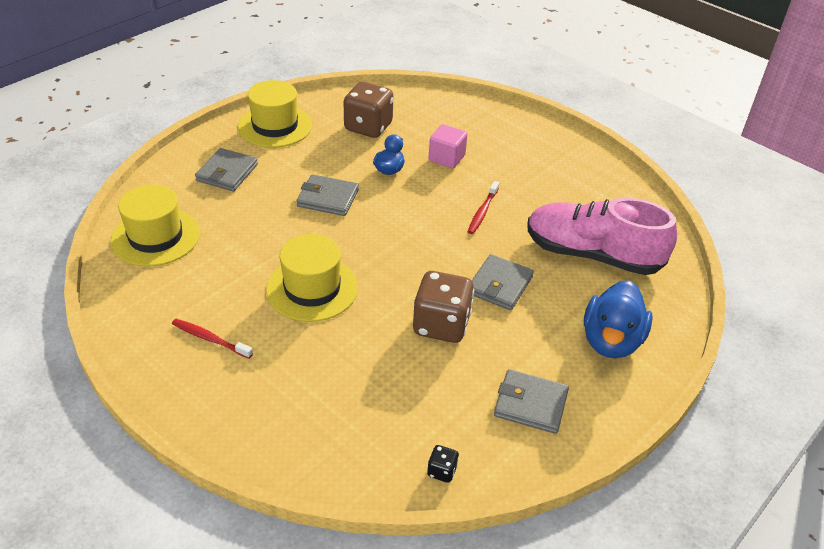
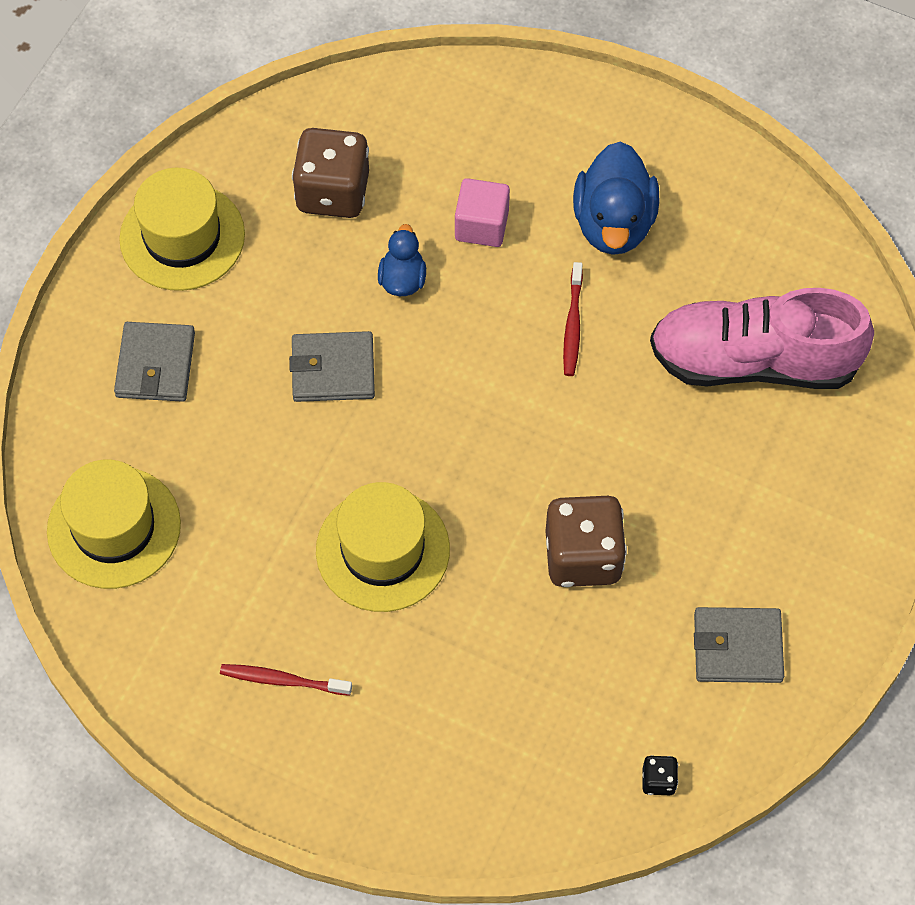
camera: 15 degrees left, 20 degrees up
grey wallet [472,254,534,310] -> none
blue duck [584,280,653,358] -> blue duck moved to [573,141,659,255]

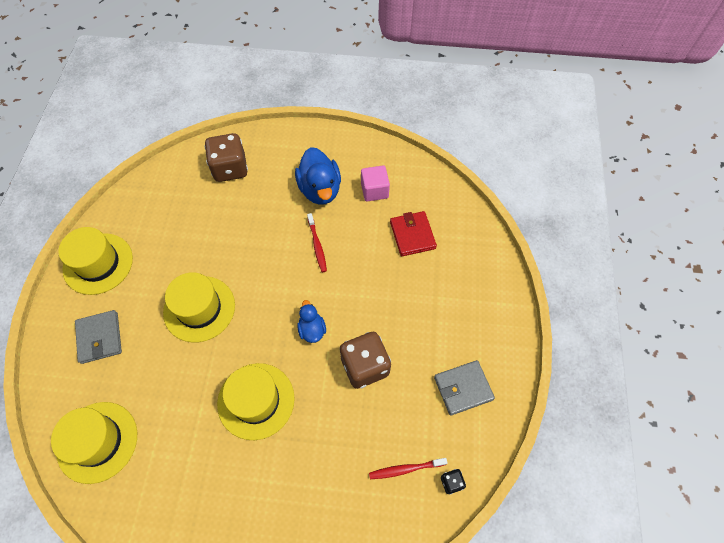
camera: 20 degrees left, 0 degrees up
red toothbrush [220,664,352,696] -> red toothbrush moved to [369,458,447,479]
grey wallet [289,331,375,402] -> yellow hat [163,272,235,343]
brown dice [292,128,369,218] -> brown dice moved to [204,133,248,182]
blue duck [378,224,426,296] -> blue duck moved to [297,300,326,343]
pink cube [455,178,510,247] -> pink cube moved to [361,166,390,201]
pink shoe [650,288,874,389] -> red wallet [390,211,437,256]

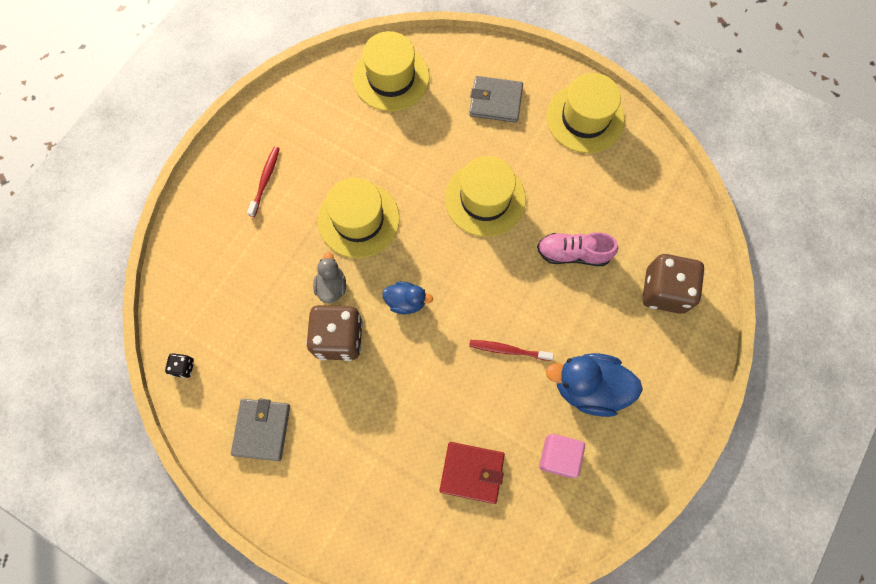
camera: 115 degrees right, 10 degrees up
red toothbrush [369,458,447,479] -> red toothbrush moved to [247,146,280,217]
none -> grey duck [313,252,346,303]
none -> pink shoe [537,232,618,266]

